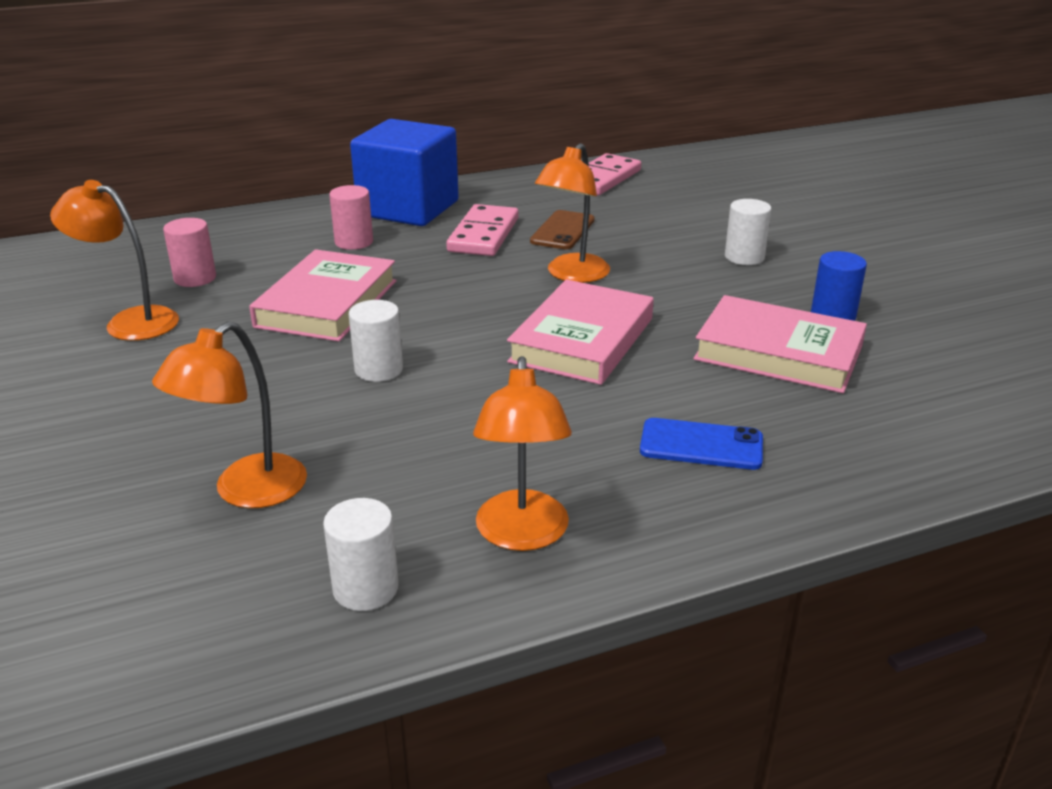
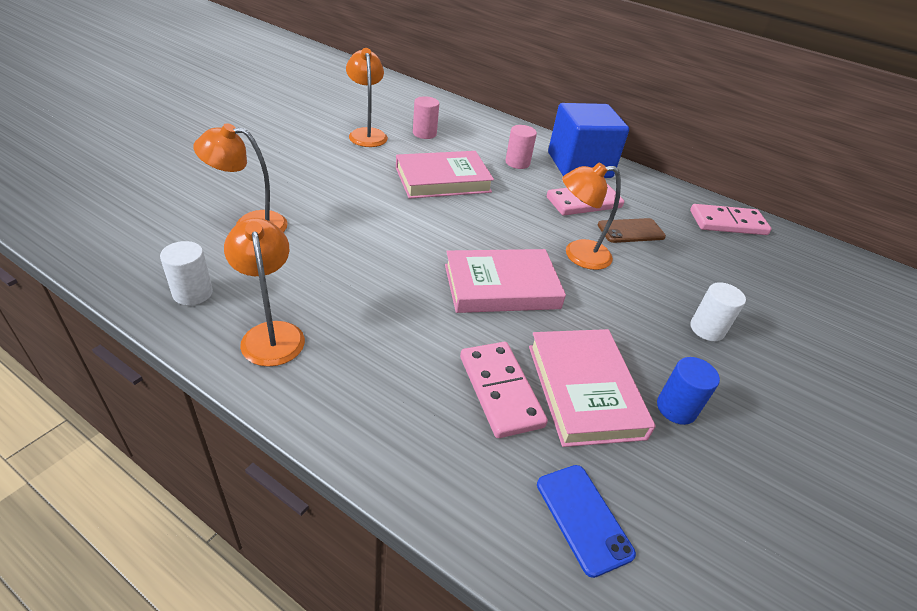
camera: 50 degrees right, 10 degrees up
white cylinder [349,300,403,382] -> none
orange lamp [473,356,572,551] -> orange lamp turned 105 degrees clockwise [224,218,305,367]
blue phone [640,418,763,470] -> blue phone moved to [537,465,636,578]
none -> pink domino [460,342,548,438]

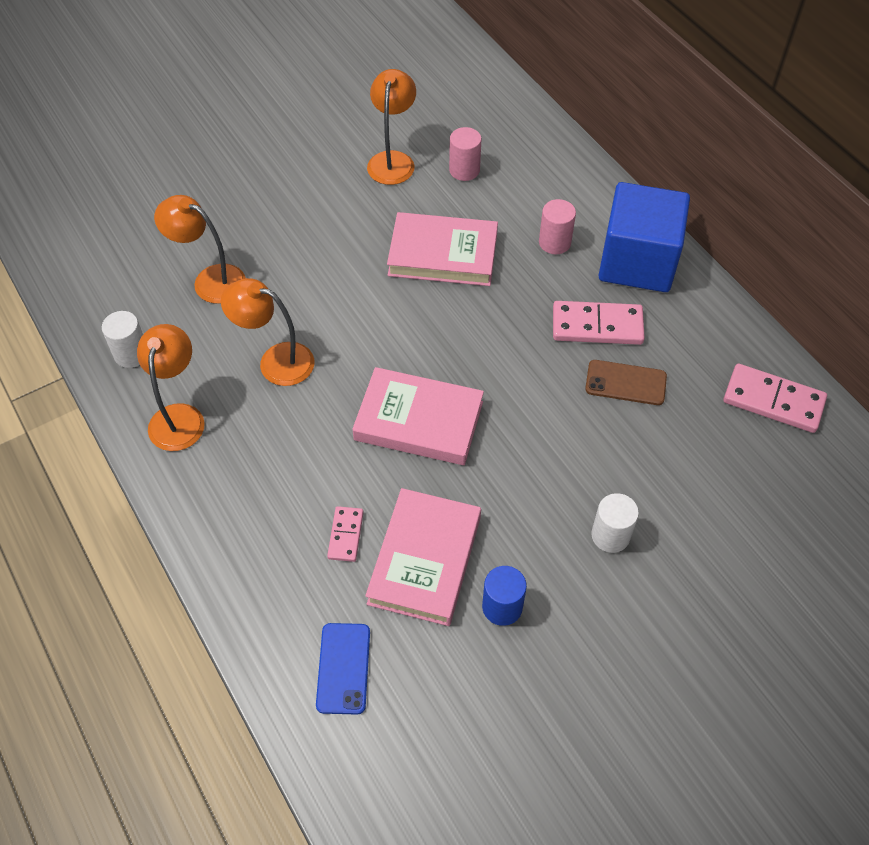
camera: 30 degrees right, 15 degrees up
pink domino [460,342,548,438] -> pink domino [327,506,364,562], size x0.56
orange lamp [562,162,621,270] -> orange lamp moved to [221,278,314,386]

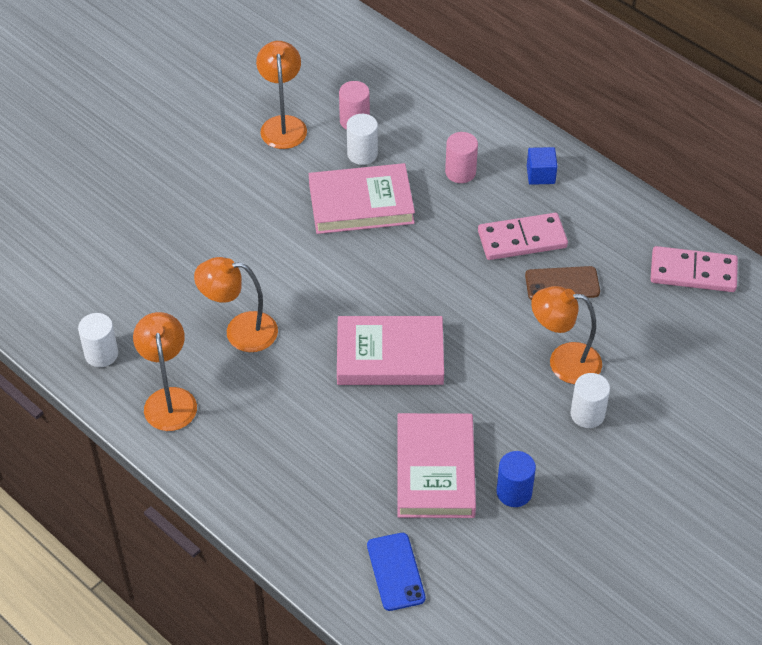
camera: 15 degrees left, 5 degrees down
orange lamp [154,195,246,304] -> orange lamp moved to [531,286,602,384]
pink domino [327,506,364,562] -> none
blue cube [598,182,690,292] -> blue cube [527,147,558,185], size x0.40
none -> white cylinder [347,114,378,165]

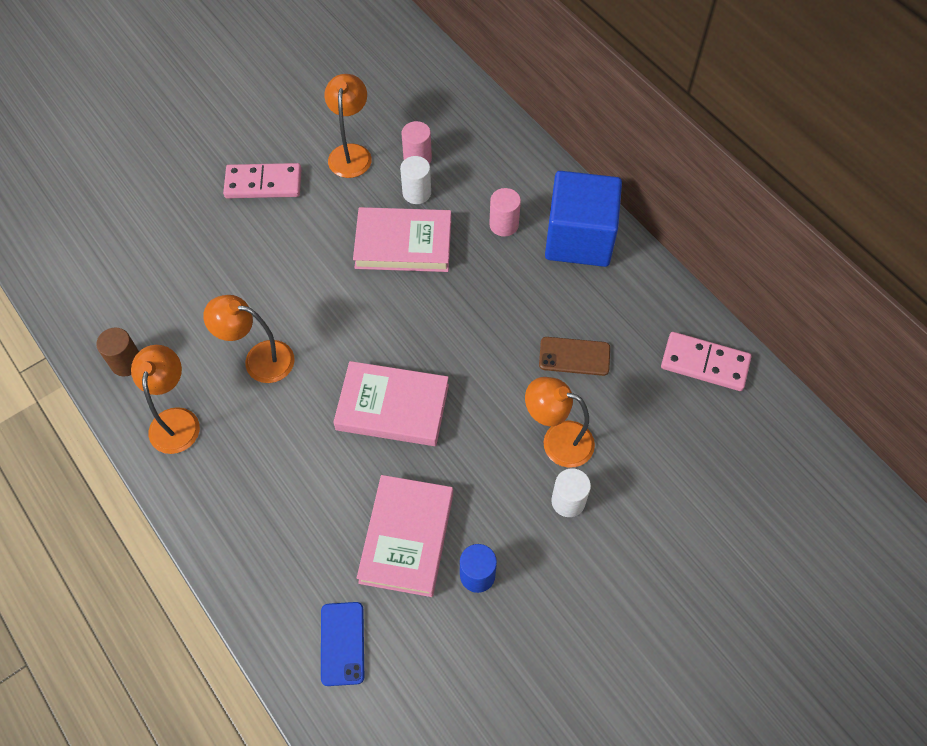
camera: 10 degrees right, 10 degrees up
white cylinder [78,313,118,367] -> brown cylinder [96,328,139,377]
pink domino [478,213,568,260] -> pink domino moved to [223,163,302,198]
blue cube [527,147,558,185] -> blue cube [545,171,622,267], size x2.49

